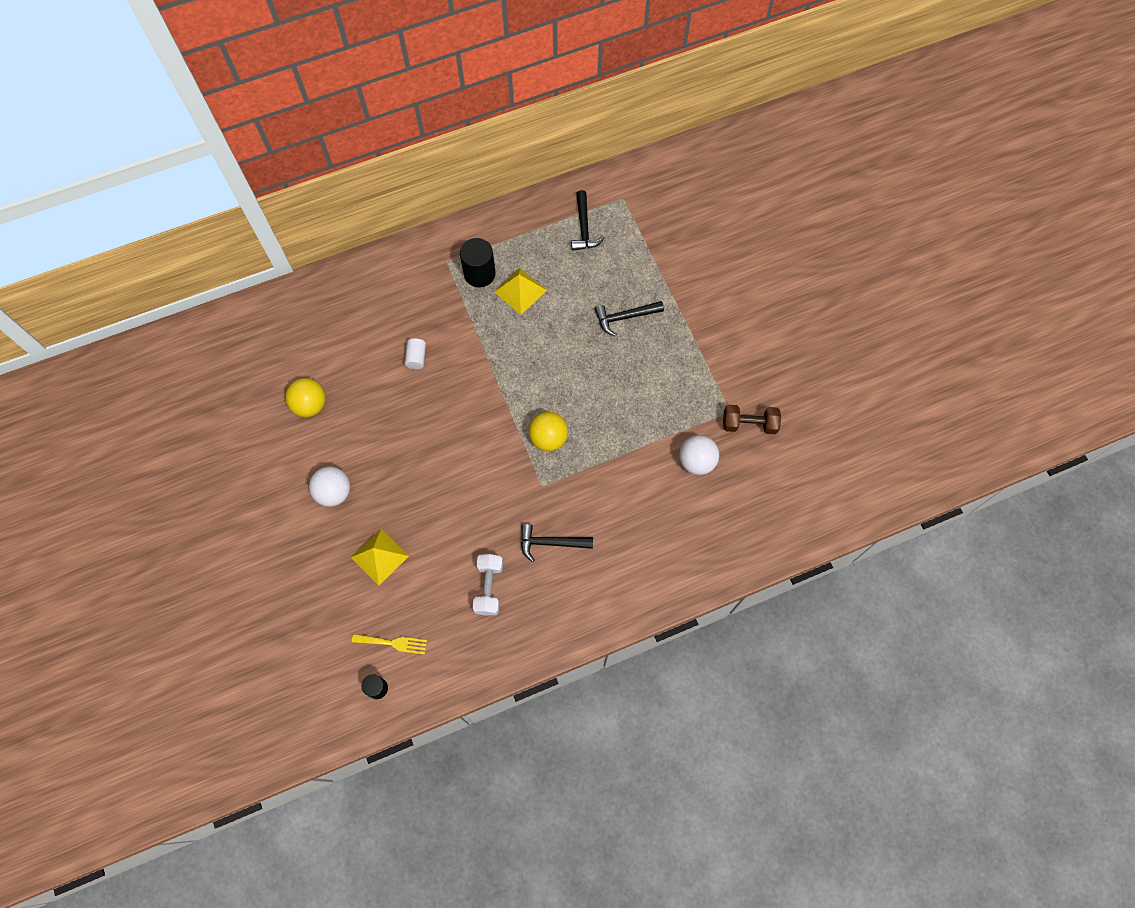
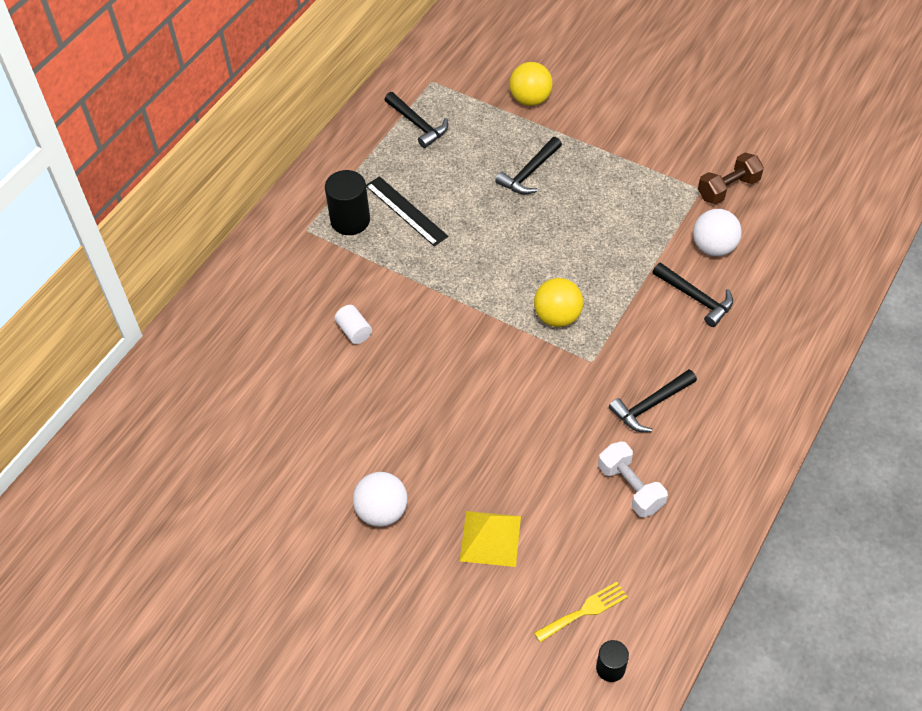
camera: 35 degrees left, 15 degrees down
yellow ball [285,378,326,417] -> yellow ball moved to [509,62,553,106]
yellow pyramid [494,268,547,315] -> black ruler [366,176,448,246]
none -> black hammer [653,262,733,327]

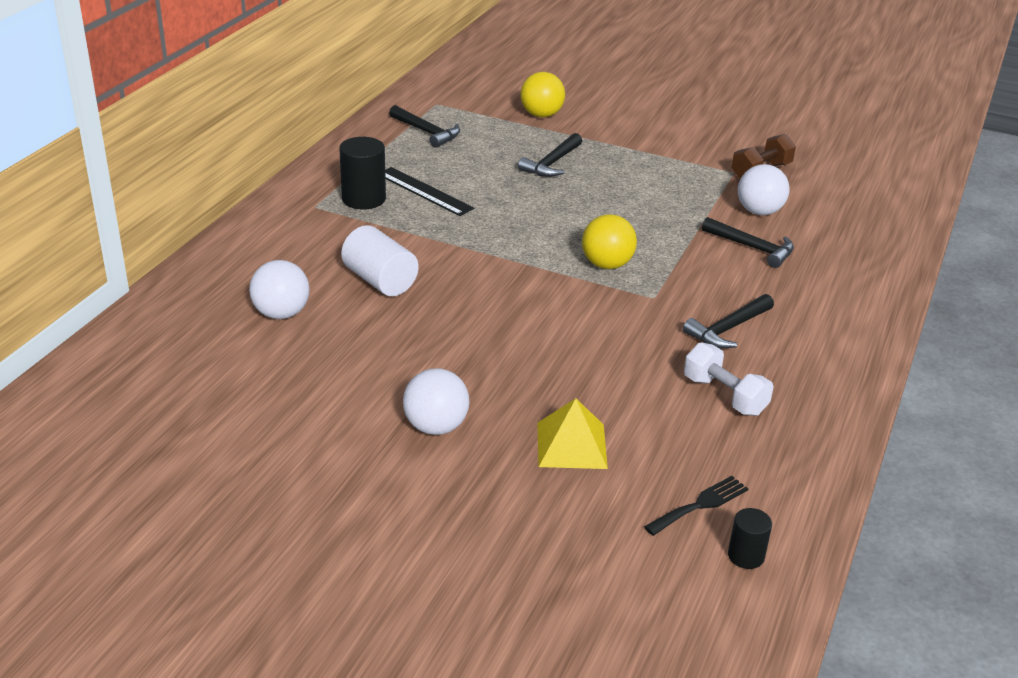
camera: 10 degrees left, 20 degrees down
white cylinder [335,305,372,344] -> white cylinder [341,225,419,296], size x1.73
yellow fork [534,582,628,643] -> black fork [644,476,748,536]
none -> white ball [249,260,310,319]

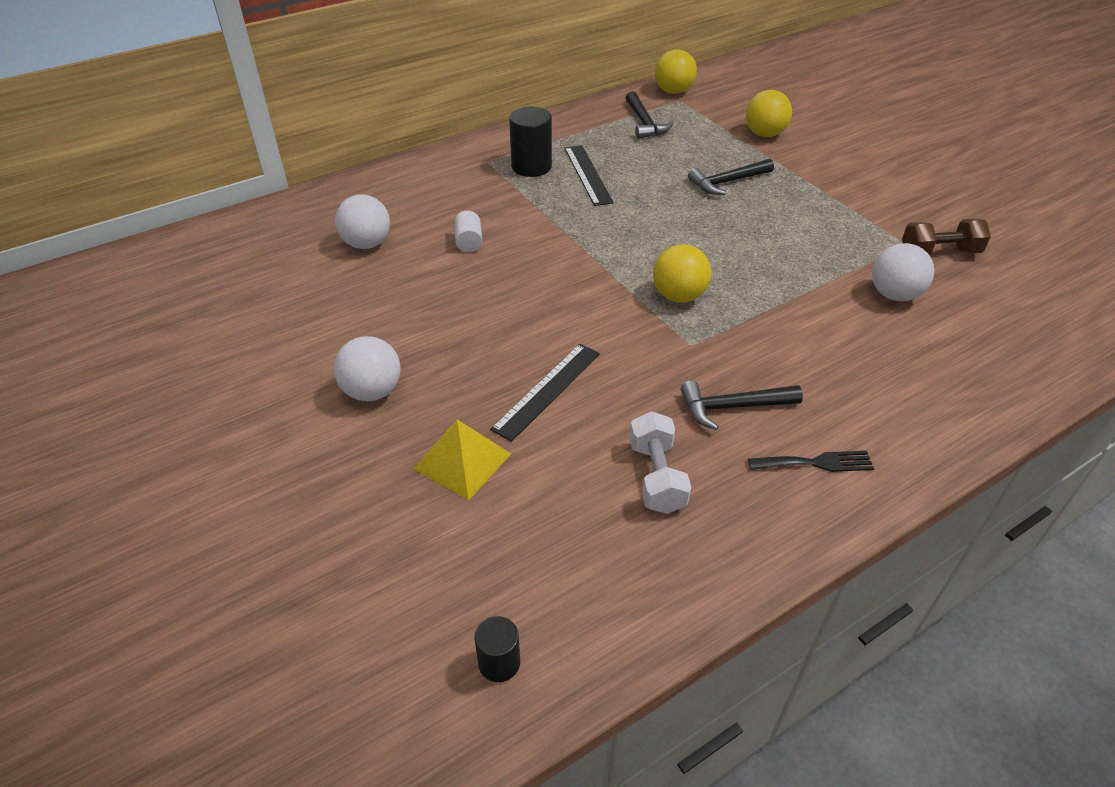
camera: 35 degrees right, 10 degrees up
white cylinder [341,225,419,296] -> white cylinder [454,211,482,252], size x0.58
black fork [644,476,748,536] -> black fork moved to [748,451,874,472]
black hammer [702,217,794,268] -> none
none -> black ruler [490,344,600,442]
none -> yellow ball [655,49,697,94]

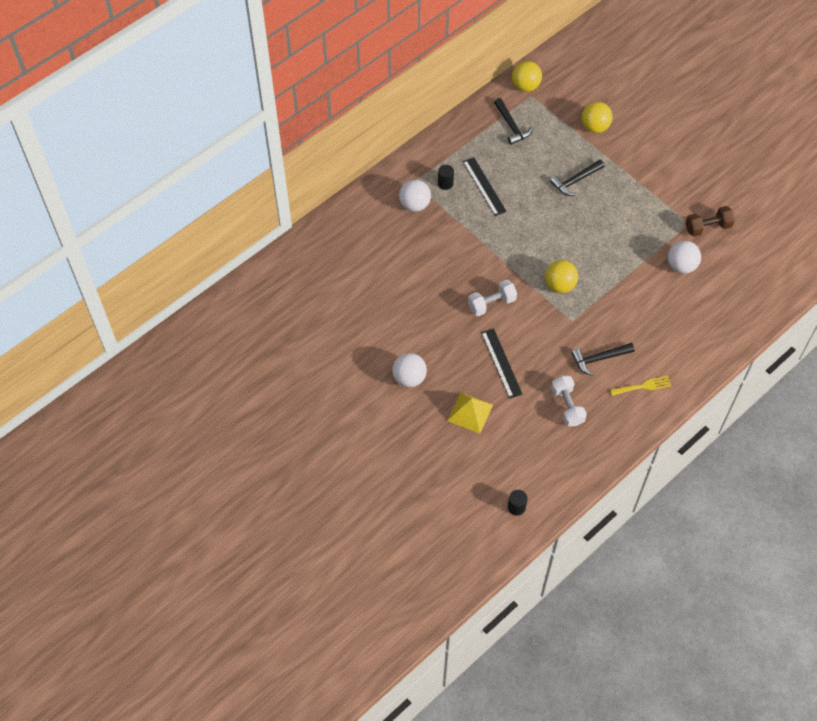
camera: 10 degrees left, 15 degrees up
white ball [335,194,390,249] -> white ball moved to [399,180,431,212]
white cylinder [454,211,482,252] -> none
black ruler [490,344,600,442] -> black ruler turned 45 degrees counterclockwise [481,328,523,399]
black cylinder [509,107,552,177] -> black cylinder [438,165,454,190], size x0.58
black fork [748,451,874,472] -> yellow fork [610,376,671,396]
none -> white dumbbell [468,280,517,316]

